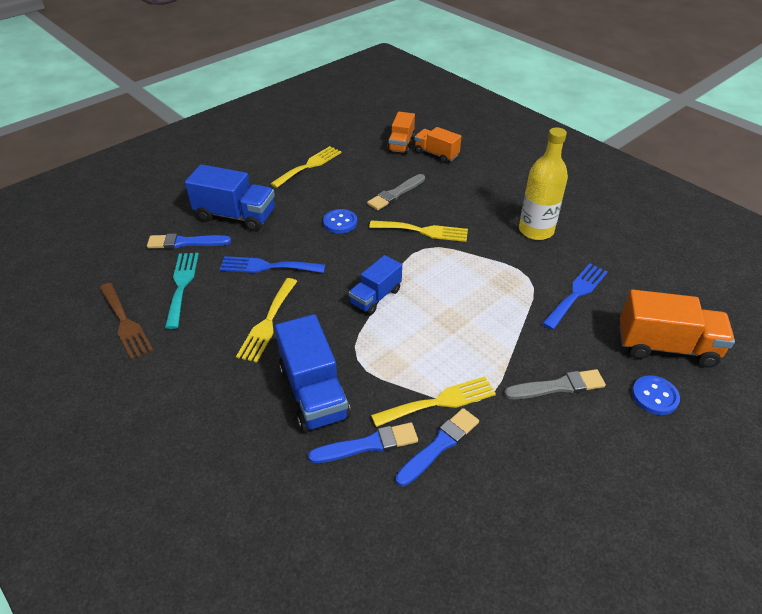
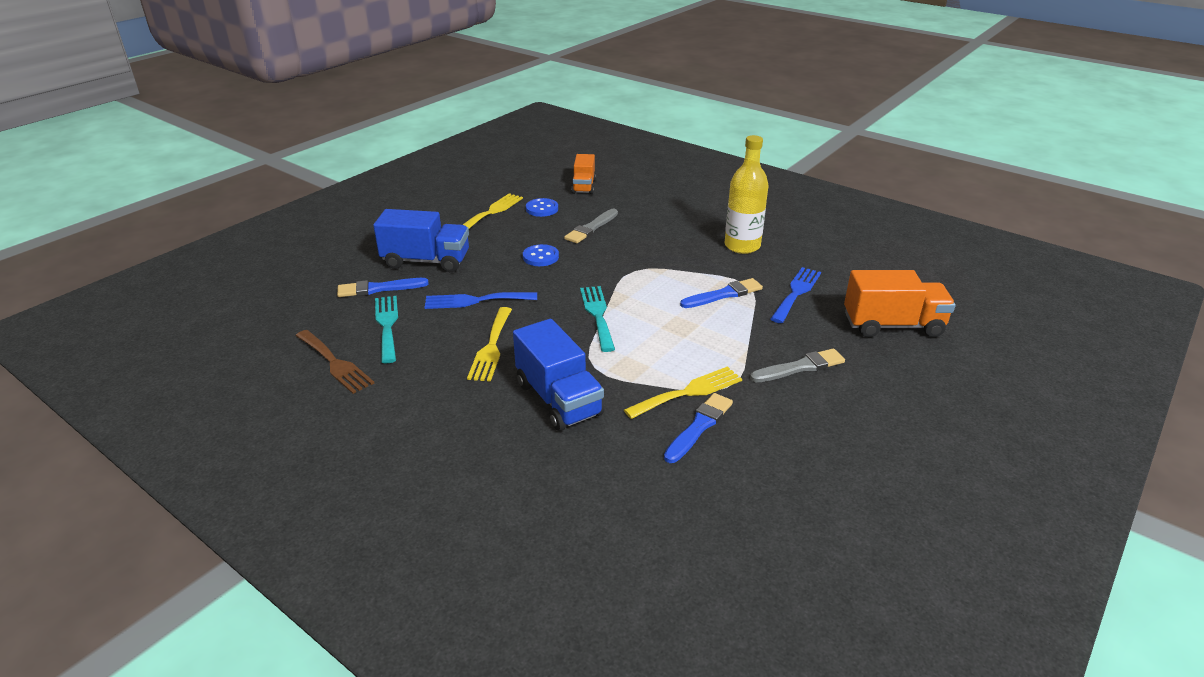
camera: 10 degrees left, 10 degrees down
blue brush [308,422,418,463] -> blue brush moved to [680,278,763,308]
blue truck [349,255,402,315] -> turquoise fork [580,286,615,352]
yellow fork [369,221,468,242] -> none
orange truck [414,127,462,163] -> none
blue button [632,375,680,415] -> blue button moved to [526,198,558,217]

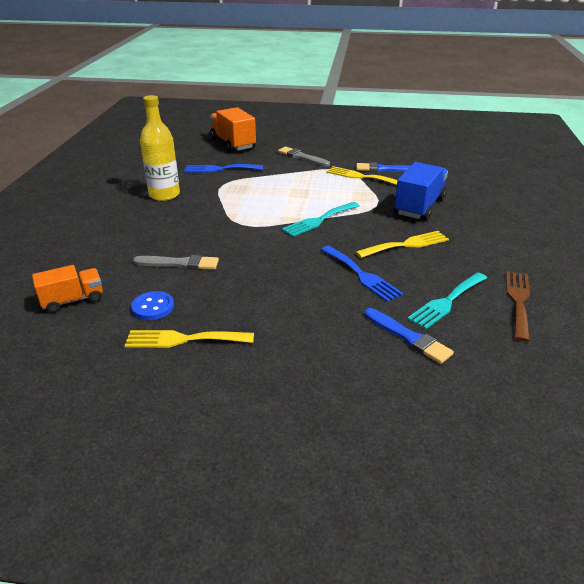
camera: 120 degrees left, 0 degrees up
blue truck [373,209,469,272] -> none
blue button [523,244,559,266] -> none
blue brush [680,278,763,308] -> none

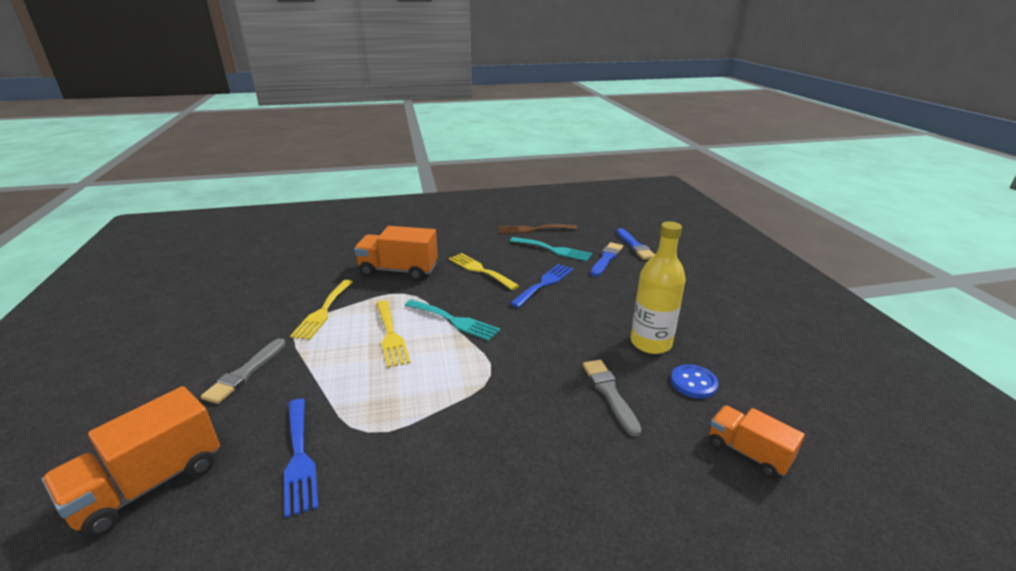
camera: 110 degrees left, 5 degrees down
yellow fork [125,330,254,348] -> yellow fork moved to [376,301,411,368]
yellow bottle [140,95,180,201] -> yellow bottle moved to [631,221,686,354]
blue brush [356,162,410,172] -> blue brush moved to [617,228,655,260]
blue truck [394,162,448,221] -> orange truck [354,226,438,281]

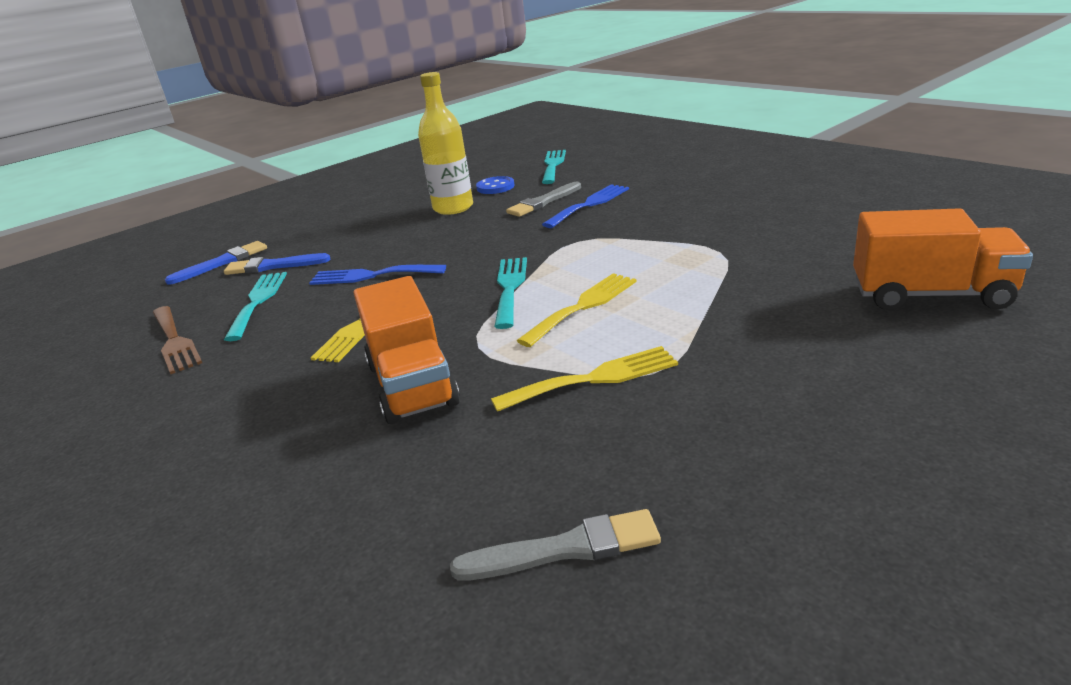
camera: 115 degrees left, 0 degrees up
grey brush [201,338,286,404] -> grey brush moved to [450,509,661,581]
blue fork [284,399,318,518] -> blue fork moved to [542,184,629,228]
orange truck [709,405,805,478] -> turquoise fork [542,150,566,184]

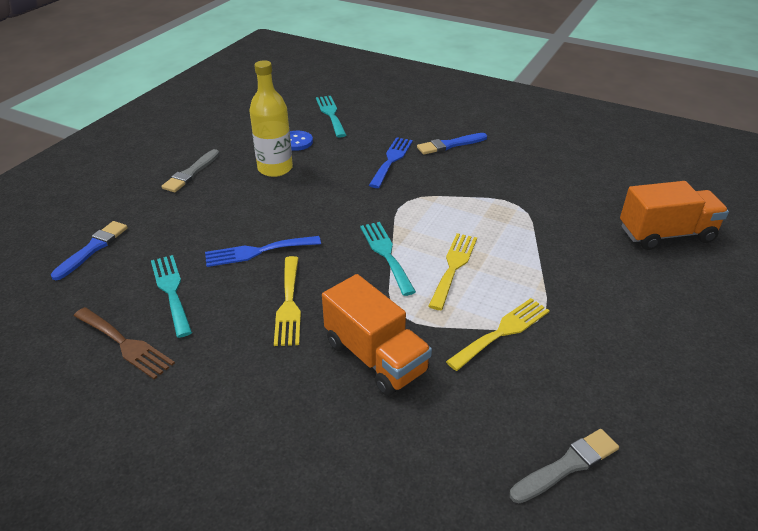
camera: 25 degrees left, 10 degrees up
blue brush [224,253,330,275] -> blue brush moved to [417,133,487,155]
grey brush [506,182,581,217] -> grey brush moved to [161,149,219,192]

